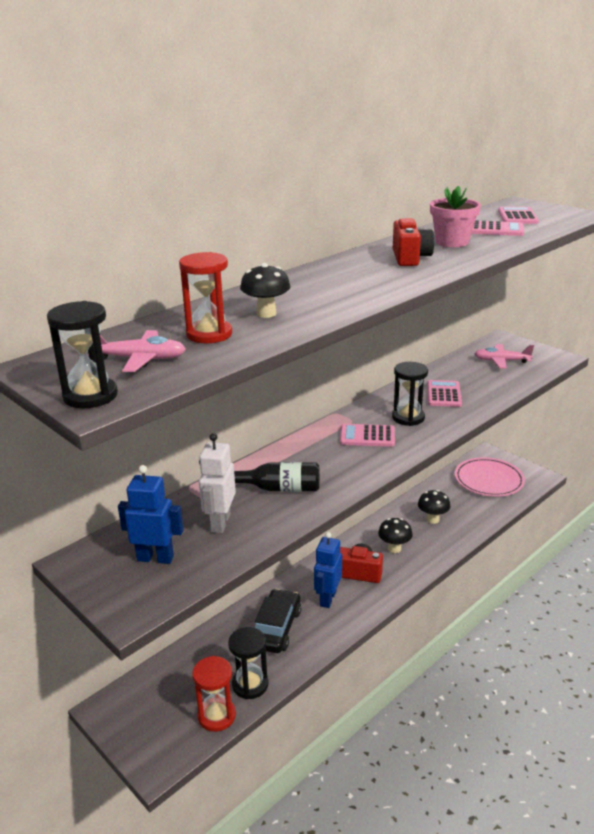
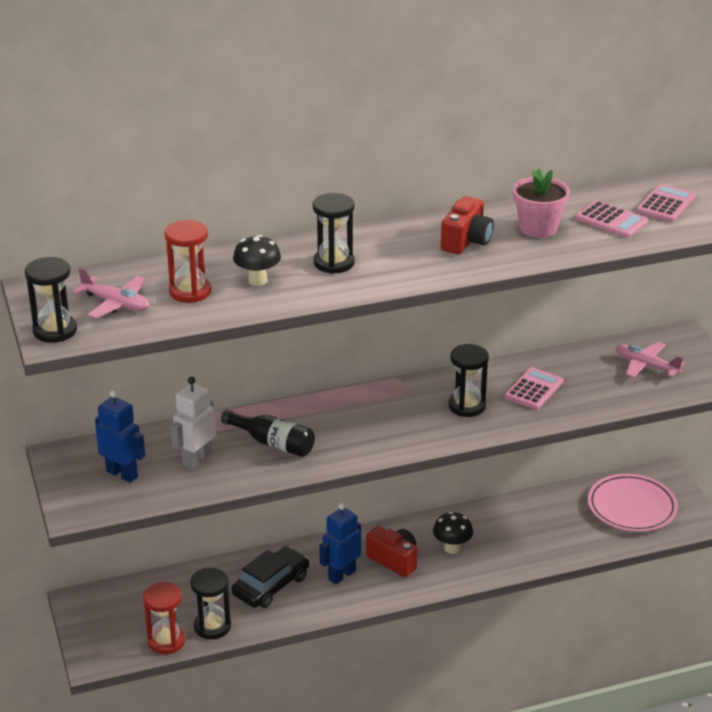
camera: 25 degrees right, 5 degrees up
pink calculator [340,424,395,447] -> none
black mushroom [418,490,451,524] -> none
none -> black hourglass [313,193,354,274]

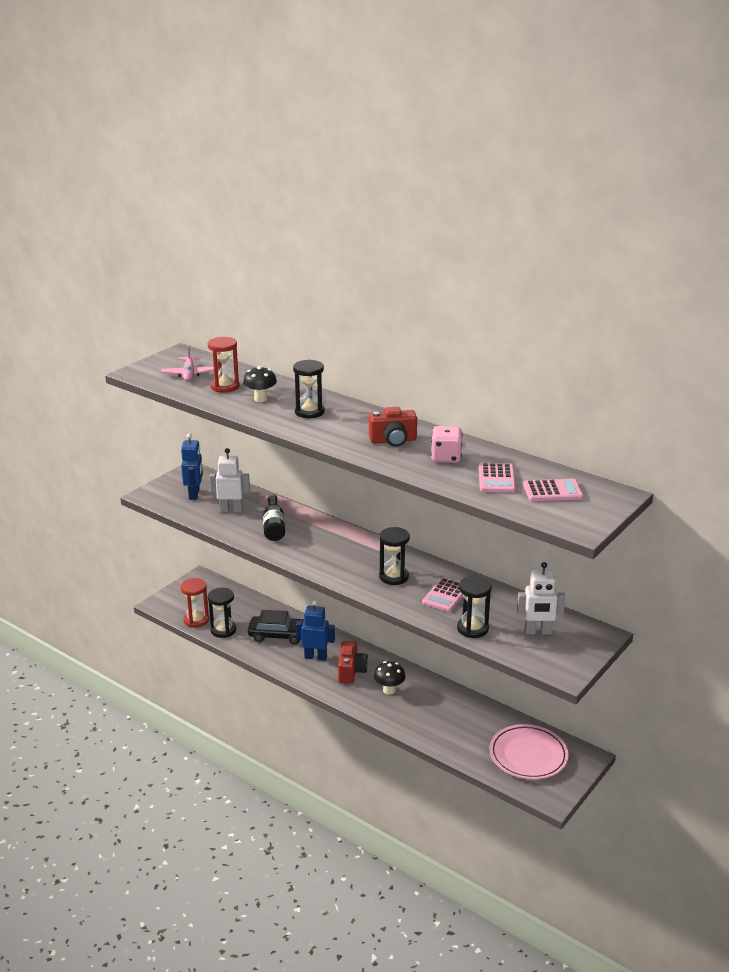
camera: 55 degrees right, 5 degrees down
black hourglass [25,257,77,343] -> black hourglass moved to [457,576,492,638]
pink calculator [504,367,563,410] -> pink calculator turned 120 degrees clockwise [422,577,463,612]
pink flower pot [513,169,570,238] -> pink dice [431,426,463,463]
pink plane [616,342,685,378] -> white robot [517,562,566,635]

